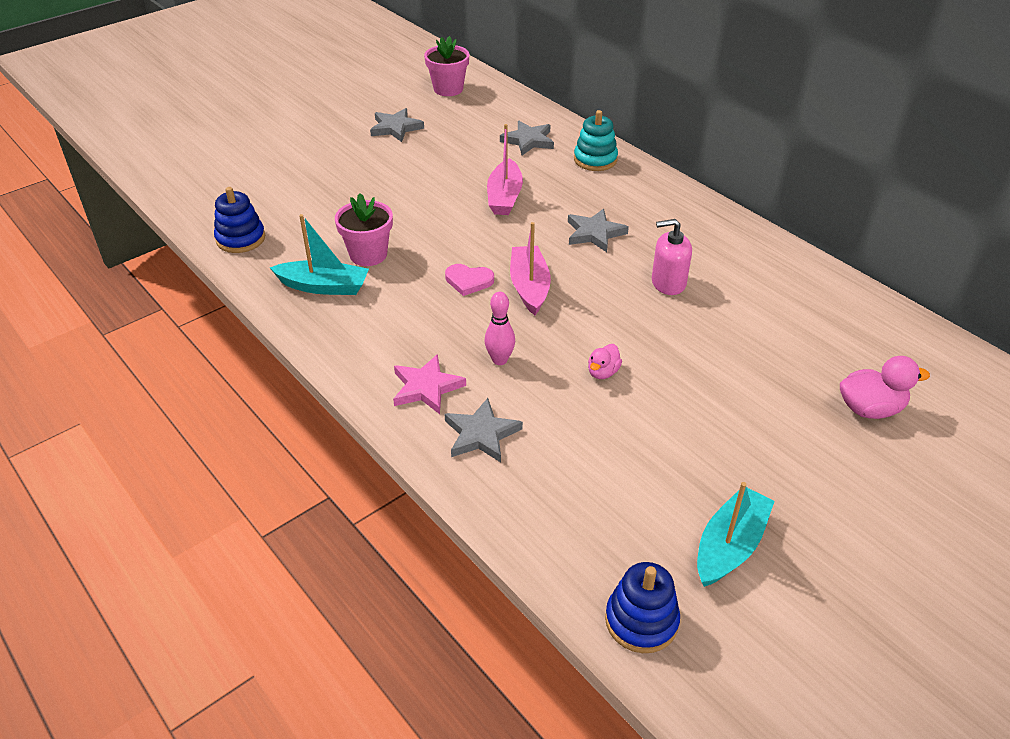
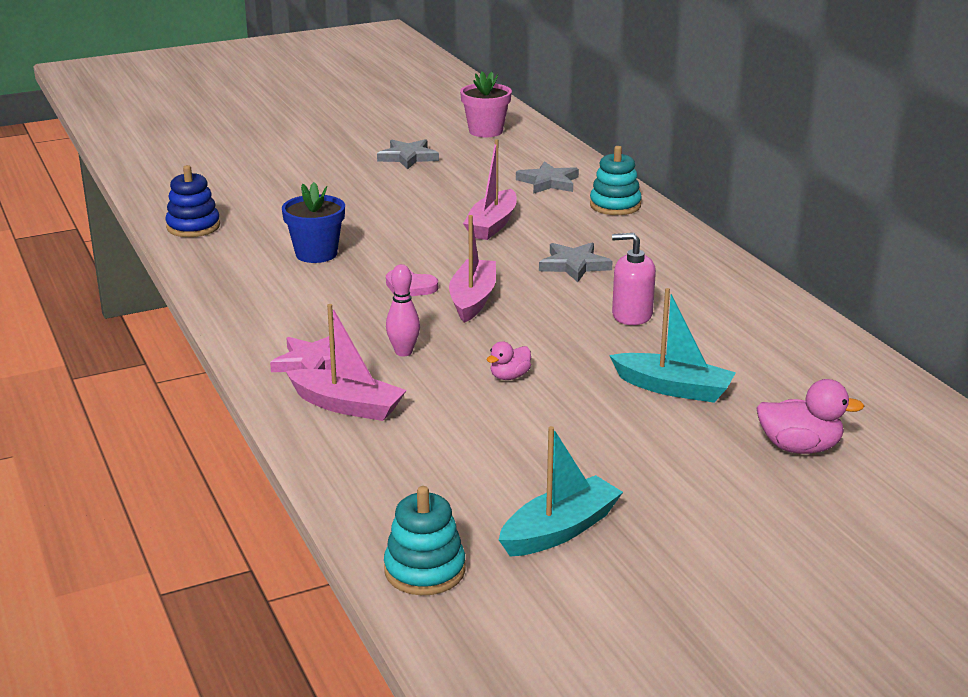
camera: 15 degrees right, 15 degrees down
turquoise boat [270,214,369,295] -> turquoise boat moved to [609,288,736,403]
pink flower pot [335,193,393,266] -> blue flower pot [282,182,345,263]
grey star [445,398,523,462] -> pink boat [286,304,407,421]
blue stacking toy [605,562,680,653] -> turquoise stacking toy [384,486,466,595]

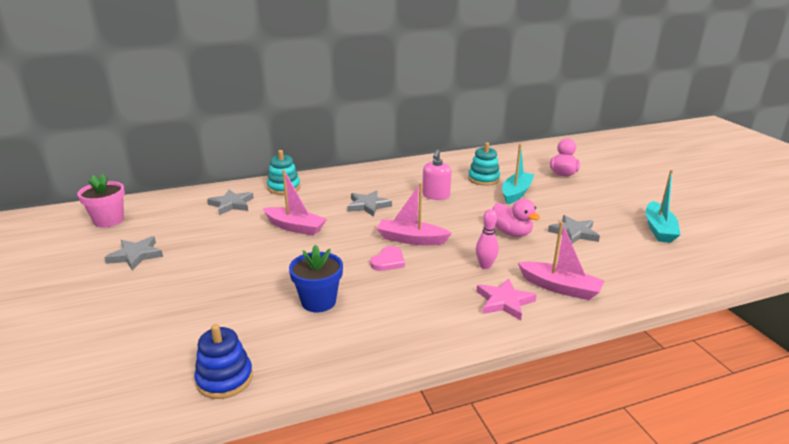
camera: 85 degrees left, 0 degrees up
pink boat [286,304,407,421] -> pink boat turned 90 degrees clockwise [518,222,604,300]
turquoise stacking toy [384,486,466,595] -> turquoise stacking toy moved to [468,142,500,186]
pink duck [487,341,531,380] -> pink duck [493,199,540,237], size x1.67
turquoise boat [499,426,623,556] -> turquoise boat turned 135 degrees counterclockwise [646,170,680,243]
none -> grey star [548,215,600,244]

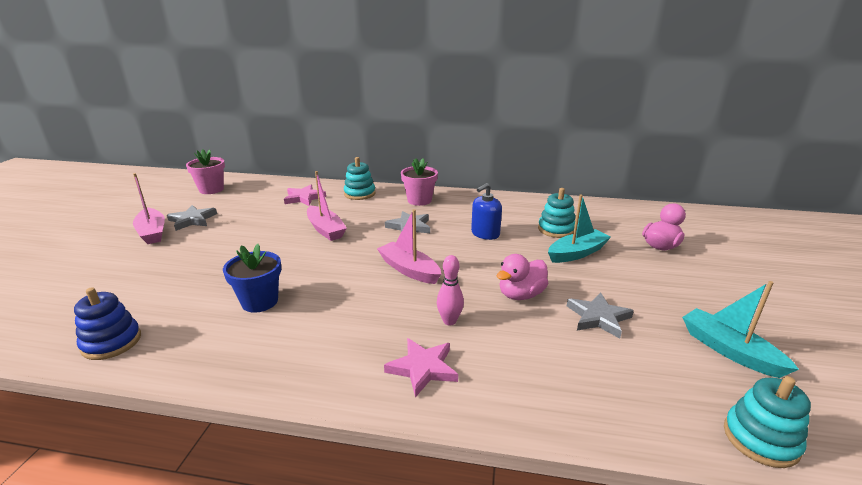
camera: 30 degrees right, 0 degrees up
grey star [207,189,254,215] -> pink star [284,185,326,206]
pink heart [370,246,405,271] -> none
pink soap dispenser [422,150,452,200] -> blue soap dispenser [471,183,502,240]
pink duck [493,199,540,237] -> pink duck turned 60 degrees clockwise [497,254,548,300]
pink boat [518,222,604,300] -> pink boat moved to [133,173,165,244]
turquoise boat [646,170,680,243] -> turquoise boat turned 105 degrees clockwise [682,281,799,378]
none -> pink flower pot [401,158,438,206]
none -> turquoise stacking toy [724,376,811,468]

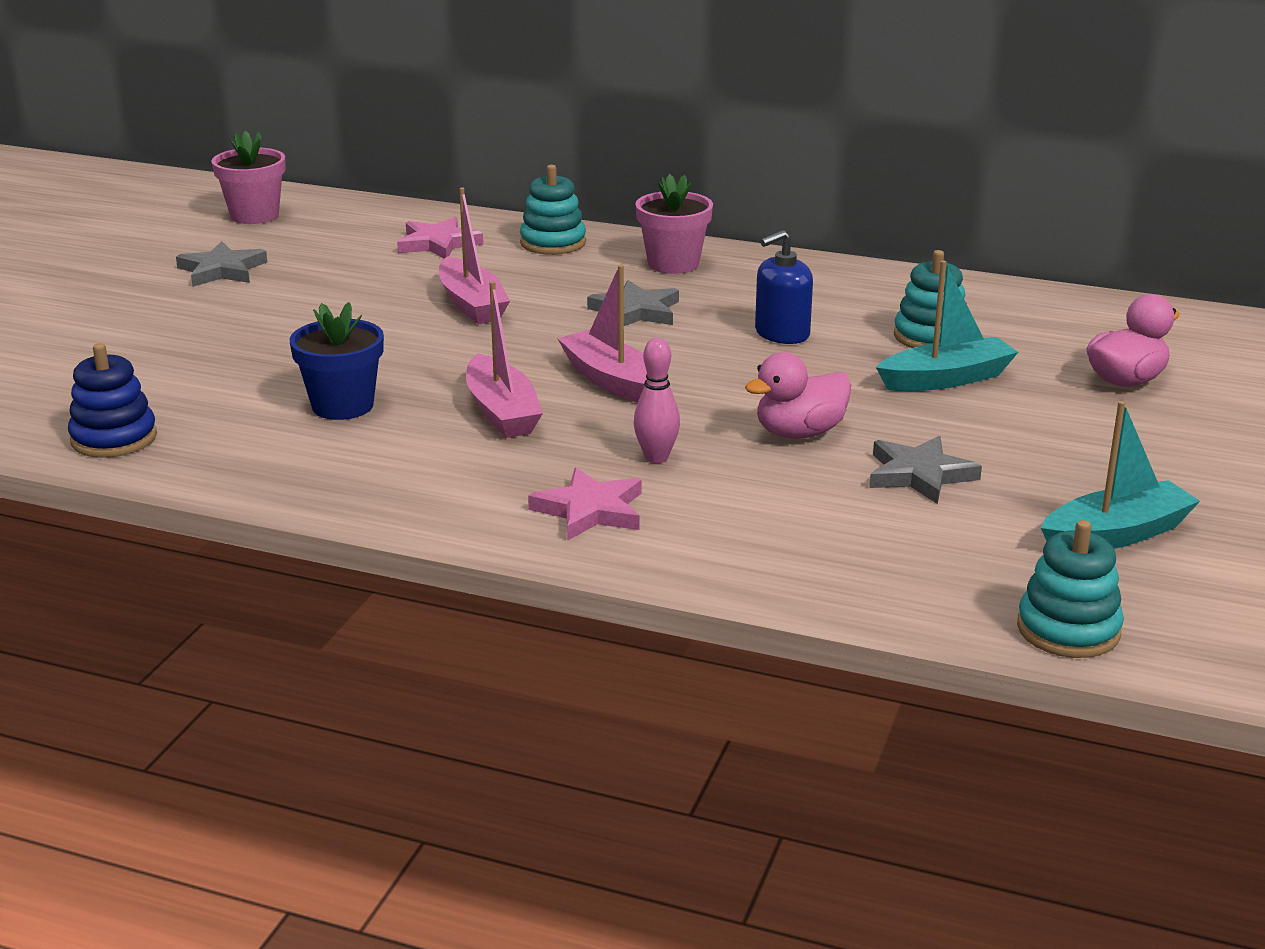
camera: 10 degrees right, 0 degrees up
pink boat [133,173,165,244] -> pink boat moved to [466,281,543,438]
turquoise boat [682,281,799,378] -> turquoise boat turned 90 degrees clockwise [1041,401,1200,549]

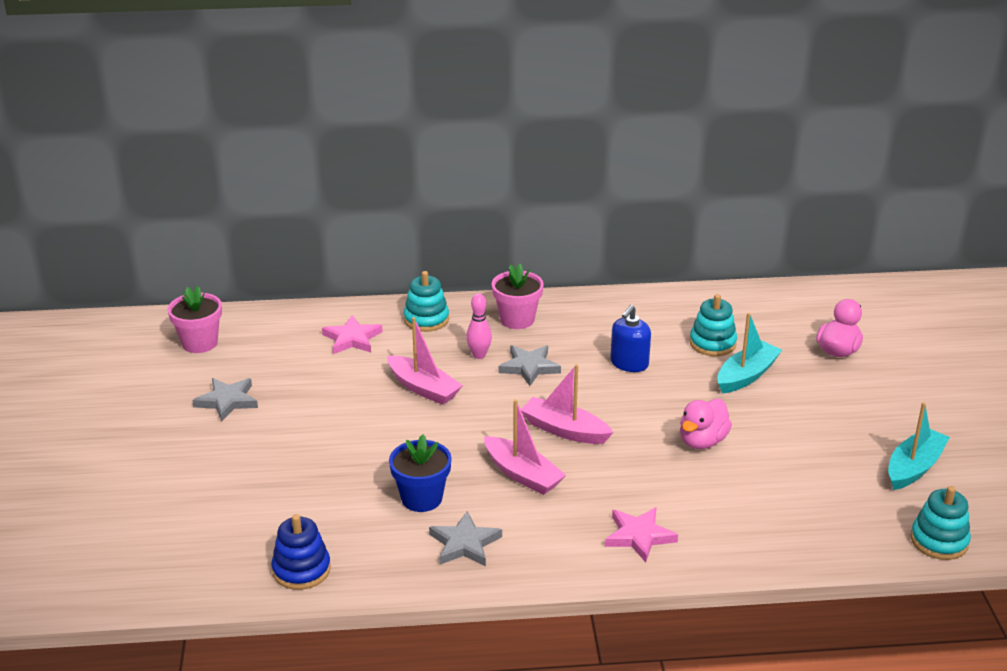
camera: 25 degrees left, 5 degrees up
pink bowling pin [634,338,680,463] -> pink bowling pin moved to [466,293,492,359]
grey star [870,436,982,504] -> grey star moved to [429,511,502,566]

